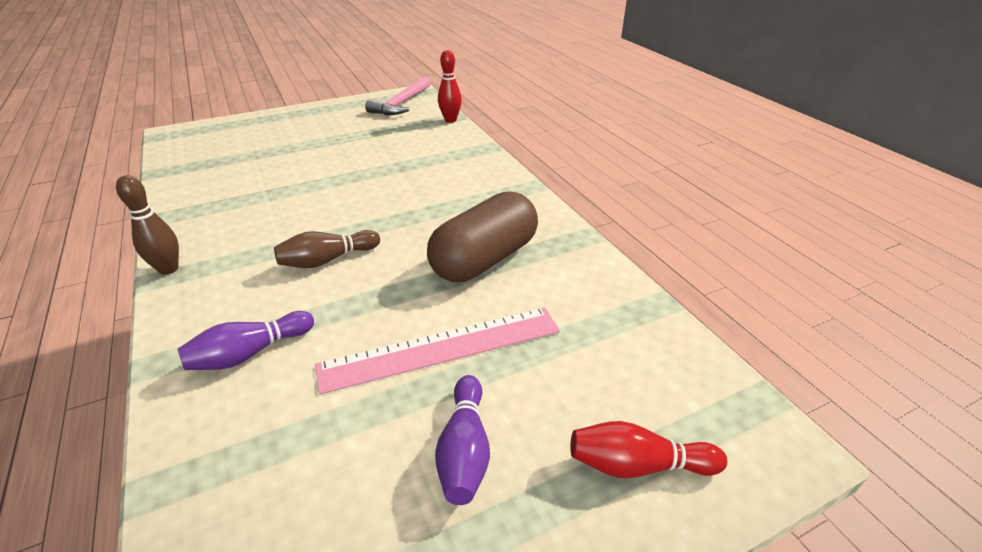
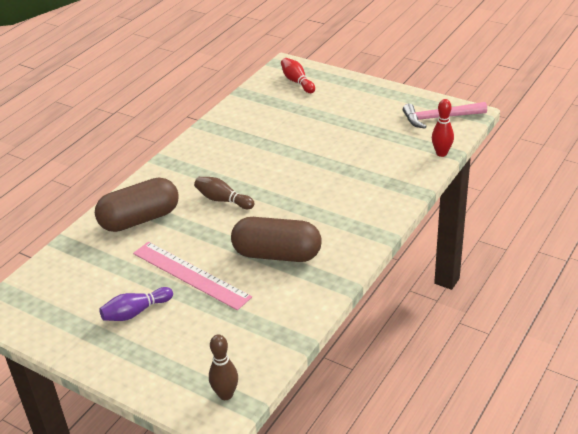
camera: 60 degrees right, 0 degrees up
brown bowling pin [116,175,179,275] -> brown bowling pin moved to [209,334,238,400]
purple bowling pin [178,311,314,370] -> brown capsule [95,177,179,232]
red bowling pin [570,421,727,478] -> red bowling pin moved to [281,58,315,93]

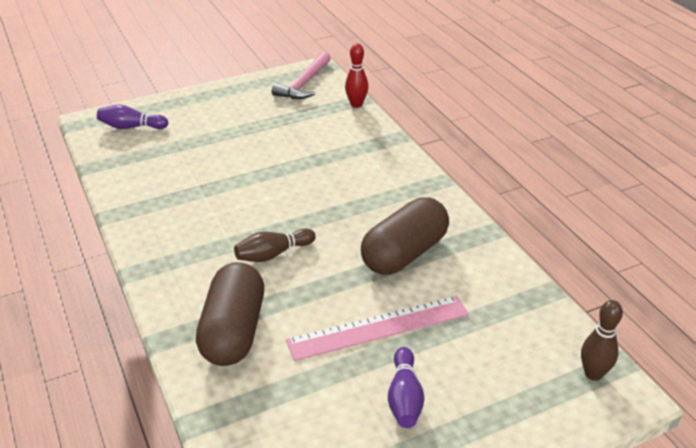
camera: 60 degrees left, 0 degrees up
red bowling pin [281,58,315,93] -> purple bowling pin [97,105,168,129]

